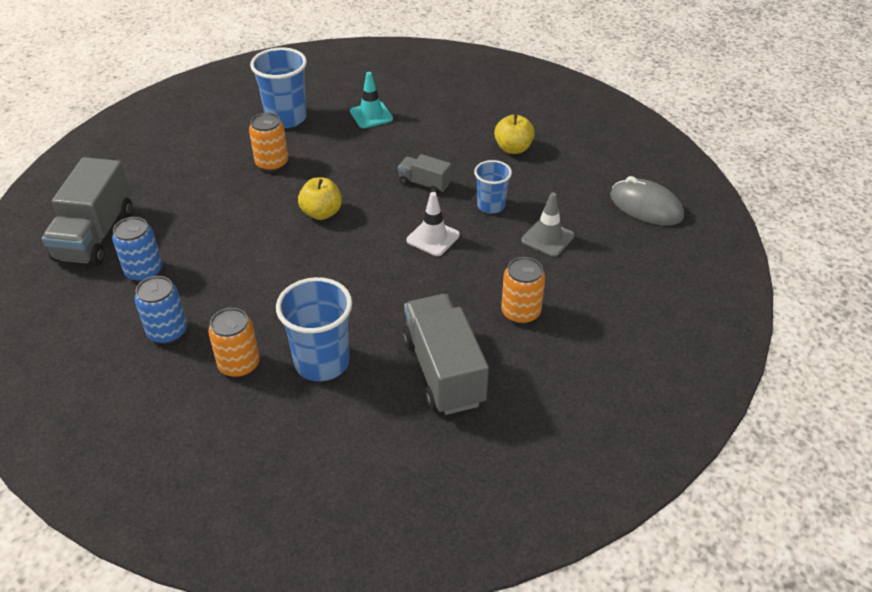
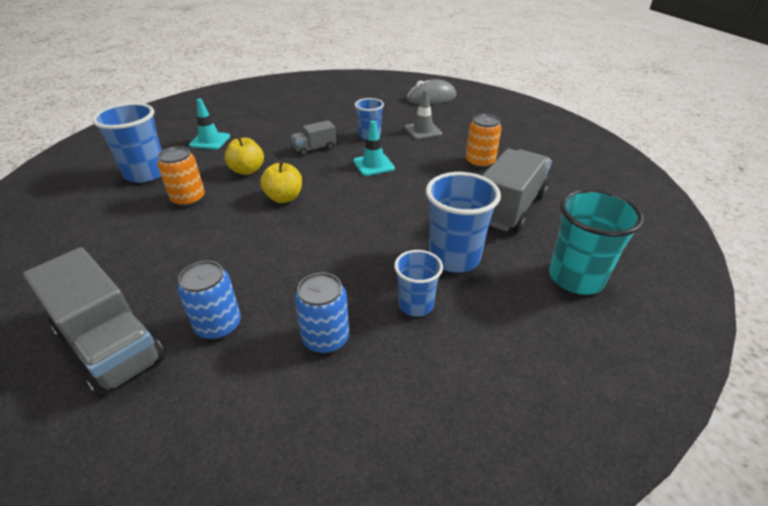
camera: 55 degrees left, 5 degrees down
orange can [208,308,260,378] -> blue cup [394,250,443,317]
grey truck [402,294,489,415] -> grey truck turned 105 degrees clockwise [482,149,552,232]
white traffic cone [407,192,460,256] -> turquoise traffic cone [353,120,395,176]
yellow apple [494,114,535,154] -> yellow apple moved to [225,136,264,175]
none -> turquoise cup [549,189,644,295]

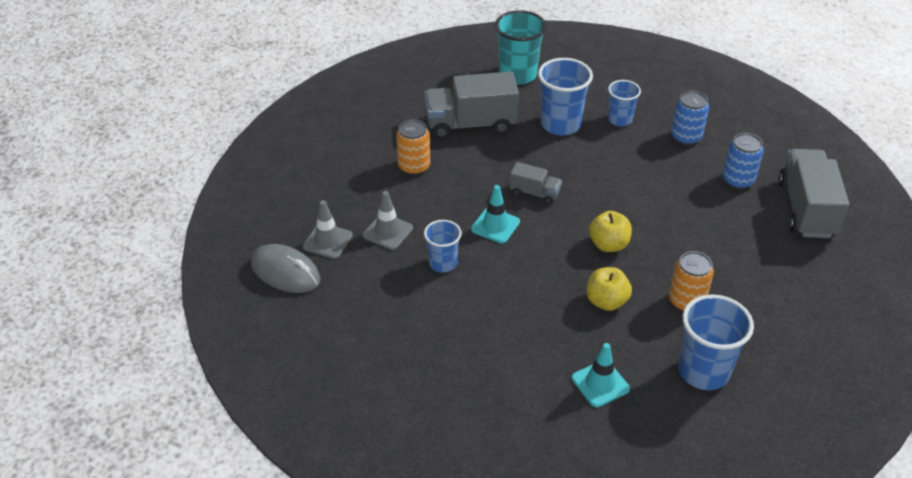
camera: 130 degrees left, 5 degrees up
grey truck [291,120,336,156] -> grey truck moved to [510,162,562,204]
none -> grey traffic cone [303,200,353,259]

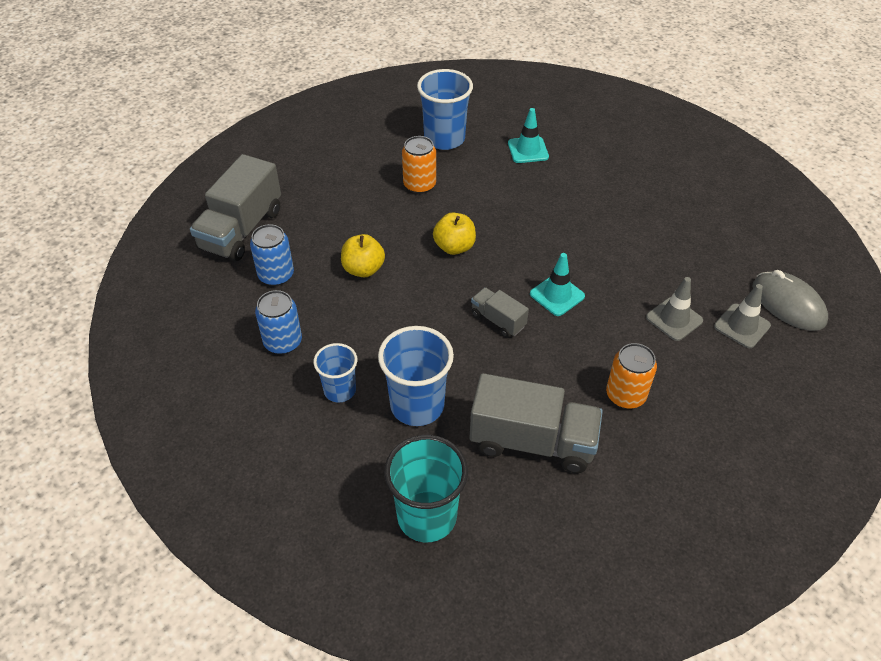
camera: 160 degrees left, 5 degrees up
blue cup [424,220,462,273] -> none
yellow apple [587,267,632,311] -> yellow apple moved to [341,234,385,277]

